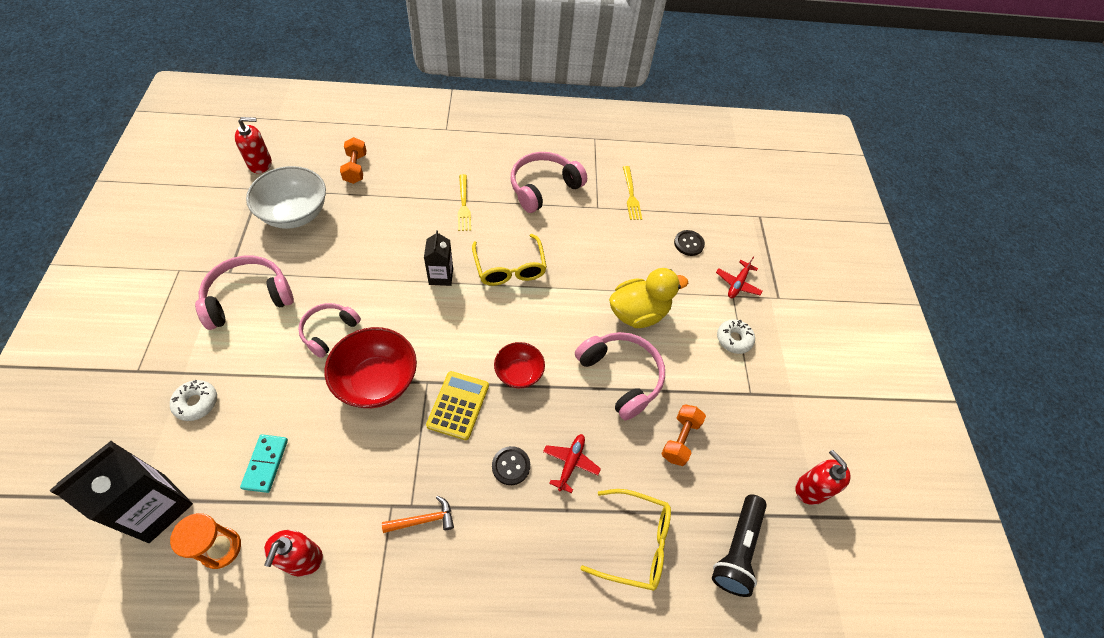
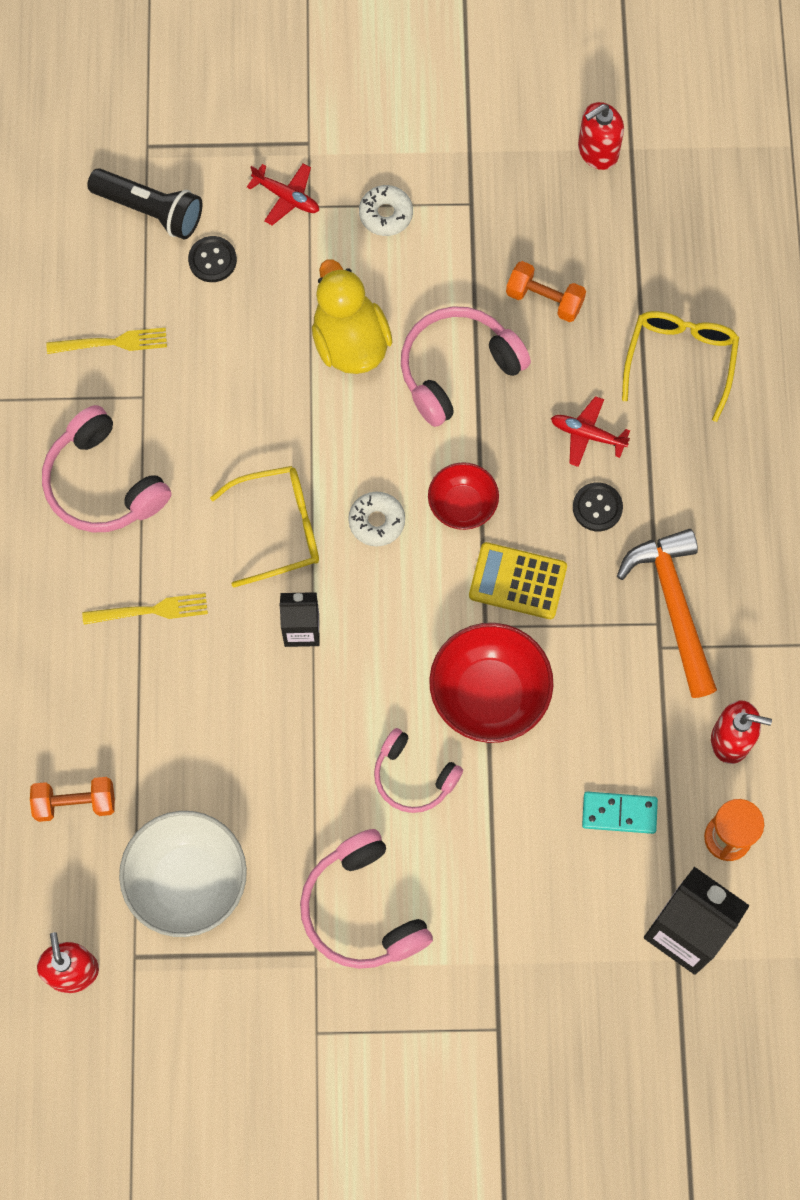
camera: 85 degrees left, 15 degrees up
white donut [170,380,217,421] -> white donut moved to [348,492,405,547]
orange hammer [382,496,454,533] -> orange hammer [617,529,717,698], size x1.97
black flashlight [712,494,767,597] -> black flashlight moved to [87,168,202,239]

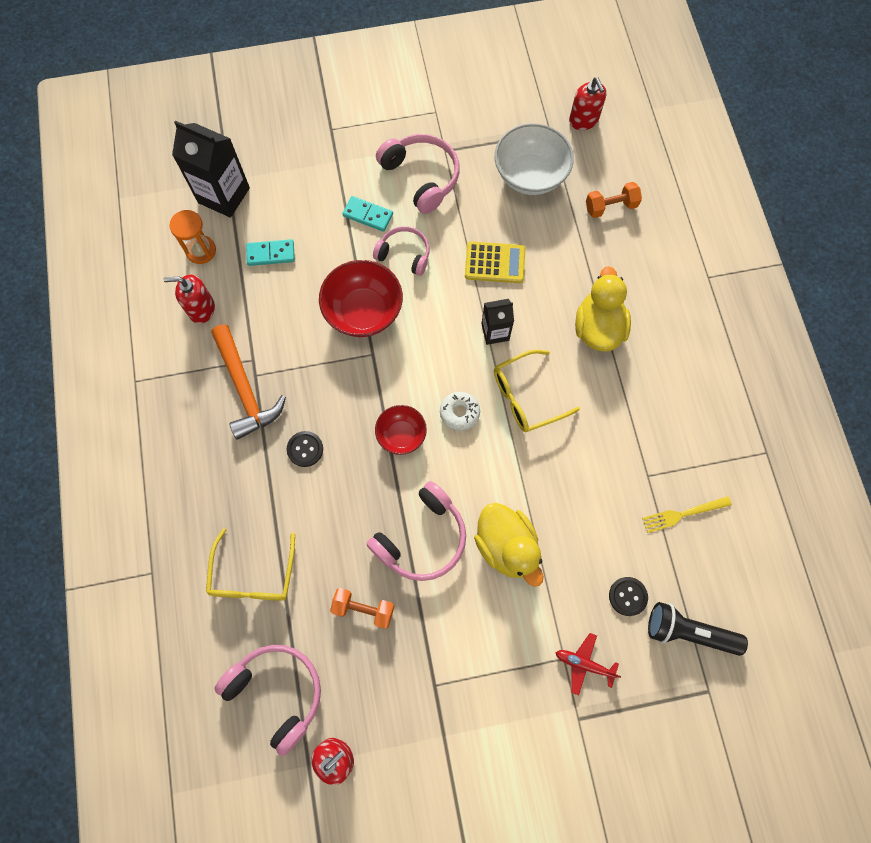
camera: 170 degrees right, 0 degrees up
pink headphones [42,405,171,532] -> pink headphones moved to [214,645,321,756]
yellow fork [82,593,208,625] -> yellow duck [575,266,631,352]
white donut [359,185,413,236] -> none
yellow calculator [469,542,567,619] -> yellow calculator moved to [465,242,525,283]
red plane [551,396,630,467] -> none
none -> turquoise domino [342,196,393,232]

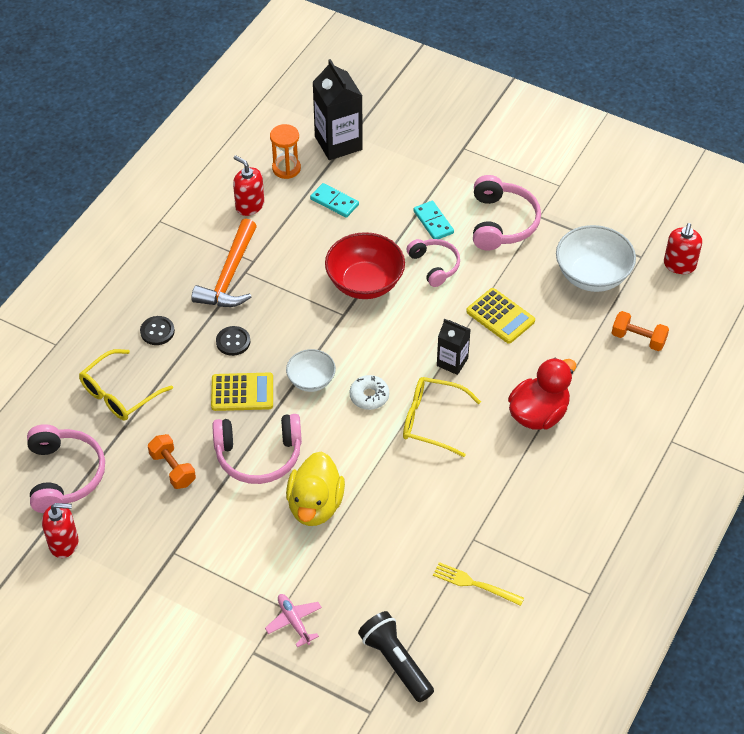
camera: 40 degrees right, 20 degrees down
red bowl [375,405,427,455] -> white bowl [286,349,336,392]
red plane [556,633,621,696] -> pink plane [265,594,322,647]
yellow duck [575,266,631,352] -> red duck [508,358,576,430]
black button [609,577,648,616] -> black button moved to [140,316,175,345]
none -> yellow calculator [211,373,273,411]

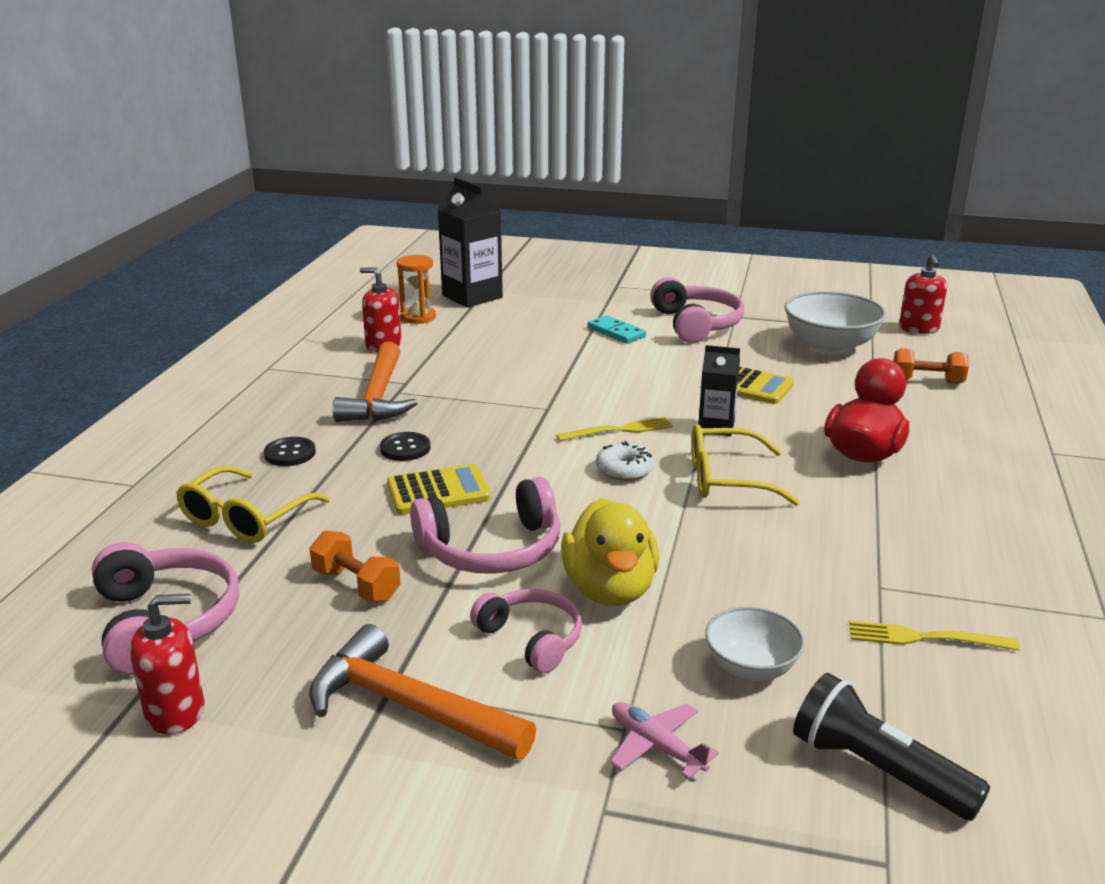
camera: 15 degrees left, 25 degrees down
white bowl [286,349,336,392] -> white bowl moved to [705,607,805,681]
turquoise domino [310,183,359,218] -> none
red bowl [325,232,405,299] -> none
pink headphones [406,239,460,287] -> pink headphones moved to [470,589,582,673]
none -> orange hammer [309,624,536,760]
none -> yellow fork [556,417,673,441]

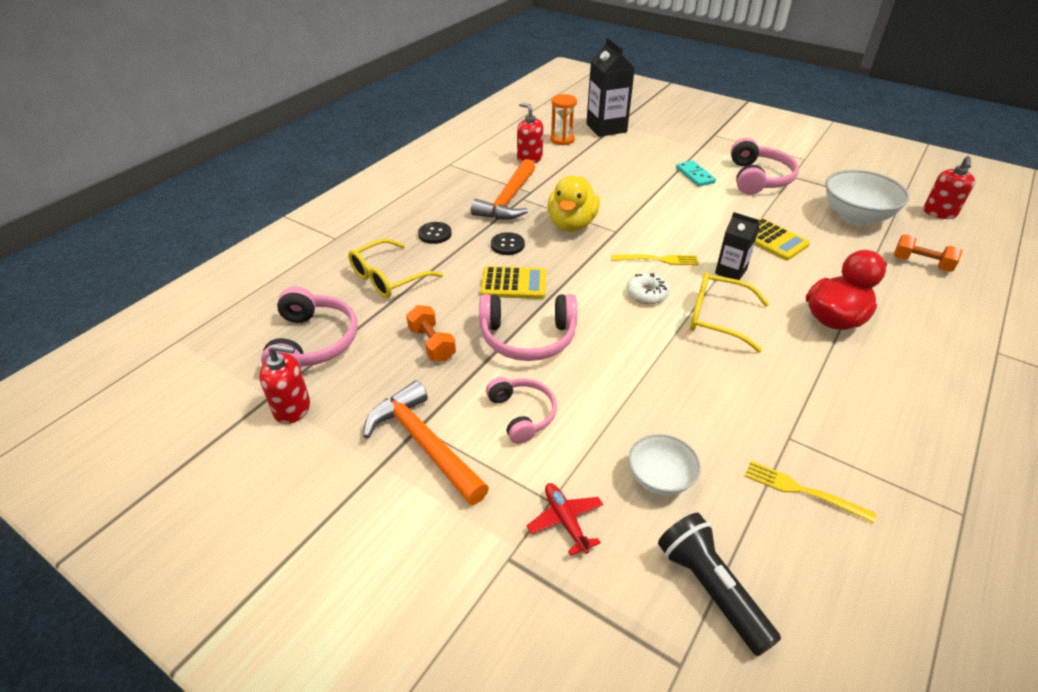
camera: 20 degrees right, 15 degrees up
yellow duck [561,498,659,606] -> yellow duck moved to [547,176,600,232]
pink plane [610,702,719,779] -> red plane [527,483,603,556]

